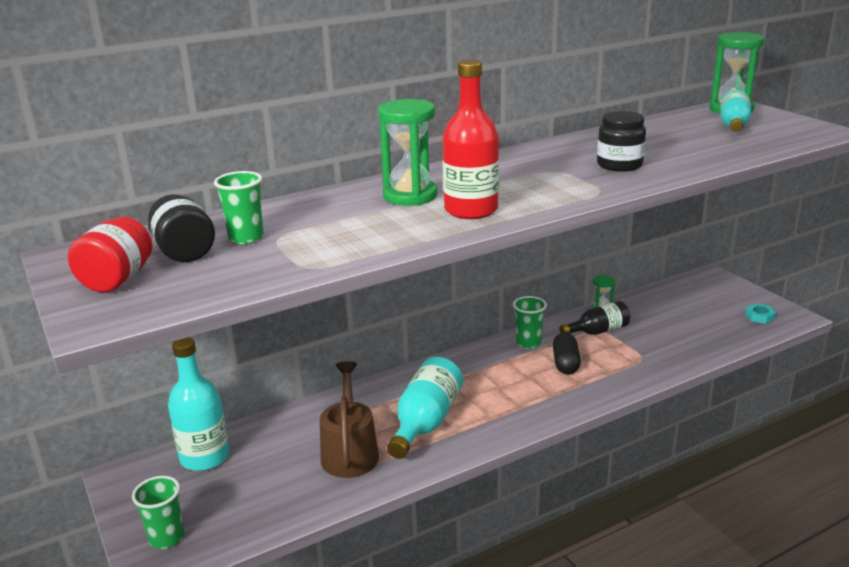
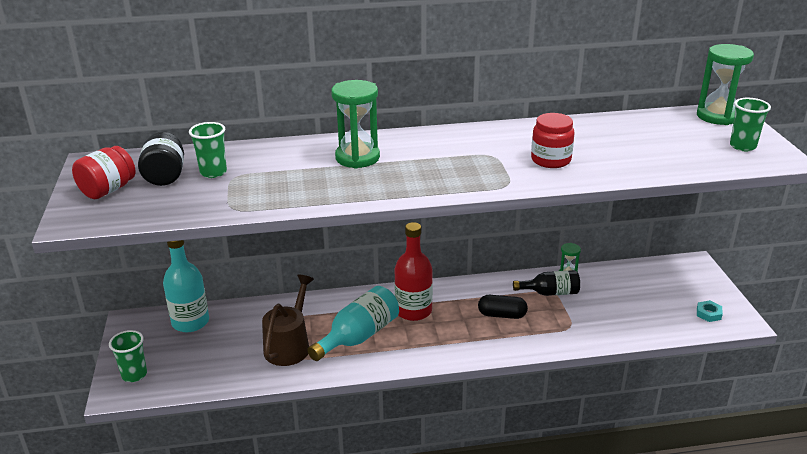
camera: 20 degrees right, 5 degrees up
red bottle [443,60,499,219] -> red bottle moved to [394,222,433,321]
green cup [513,296,547,349] -> green cup moved to [730,98,771,151]
black capsule [552,332,581,374] -> black capsule turned 75 degrees clockwise [478,295,528,319]
black jar [597,111,646,172] -> red jar [531,113,575,168]
turquoise bottle [721,90,751,132] -> none

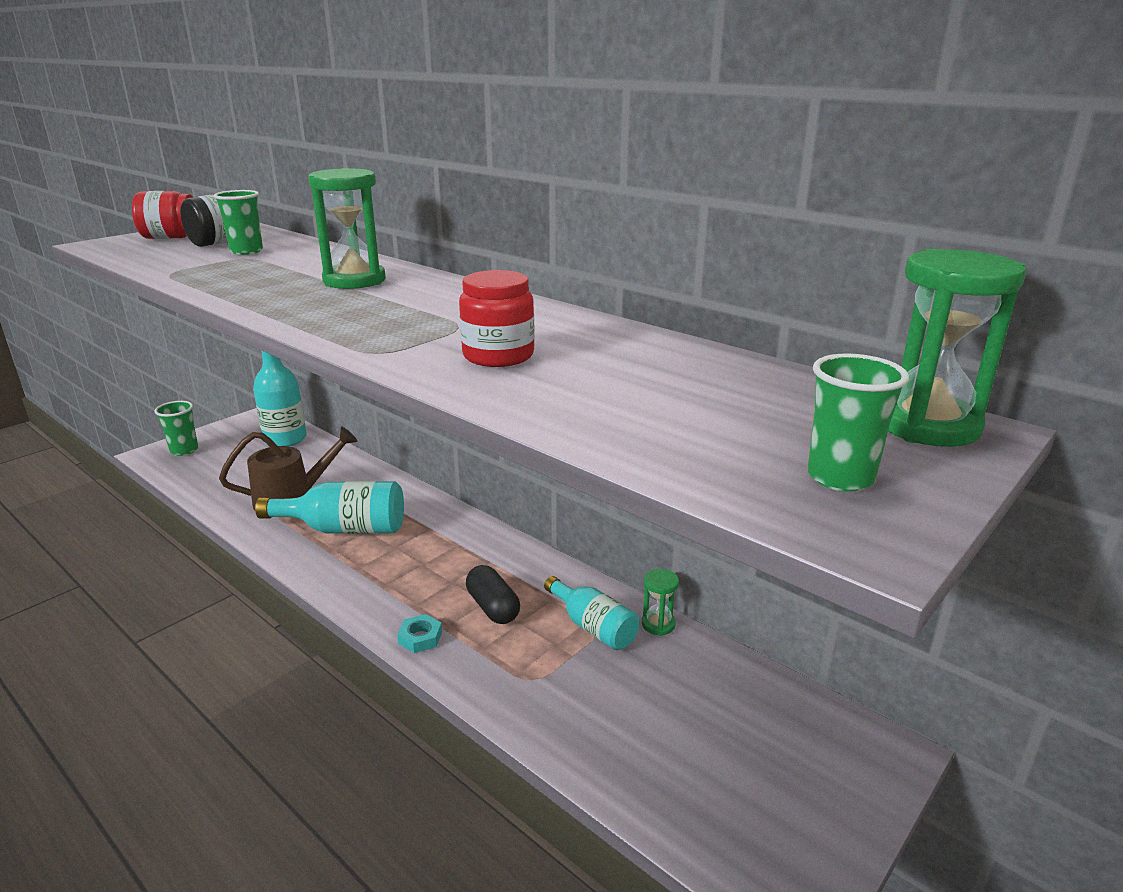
camera: 50 degrees right, 5 degrees down
red bottle [394,222,433,321] -> none
black bottle [513,270,580,296] -> turquoise bottle [544,576,639,650]
turquoise nut [697,300,723,322] -> turquoise nut moved to [397,614,442,653]

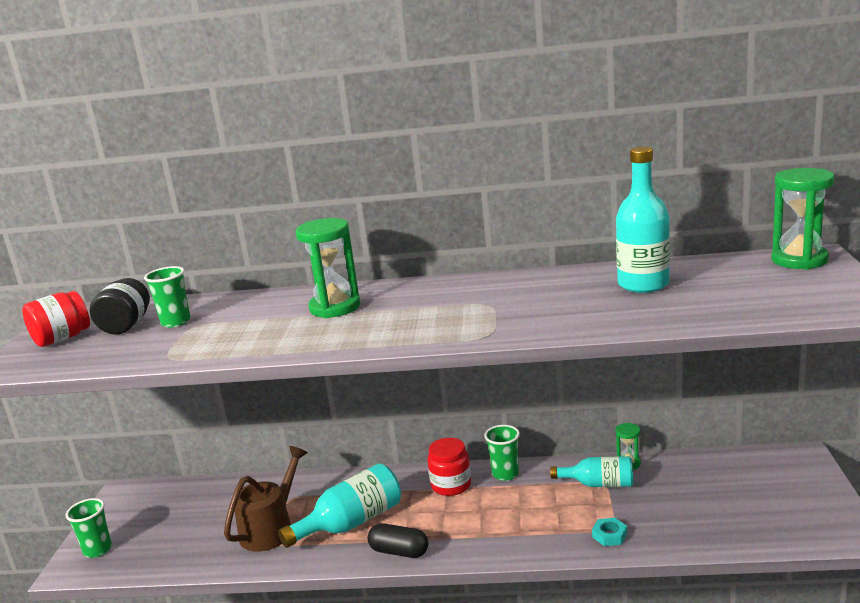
camera: 35 degrees left, 5 degrees down
turquoise bottle [253,350,307,446] -> turquoise bottle moved to [616,147,670,293]
turquoise nut [397,614,442,653] -> turquoise nut moved to [592,518,627,546]
red jar [459,270,535,367] -> red jar moved to [427,438,471,496]
black capsule [466,565,520,624] -> black capsule moved to [368,523,428,558]
green cup [808,353,909,492] -> green cup moved to [484,425,520,481]

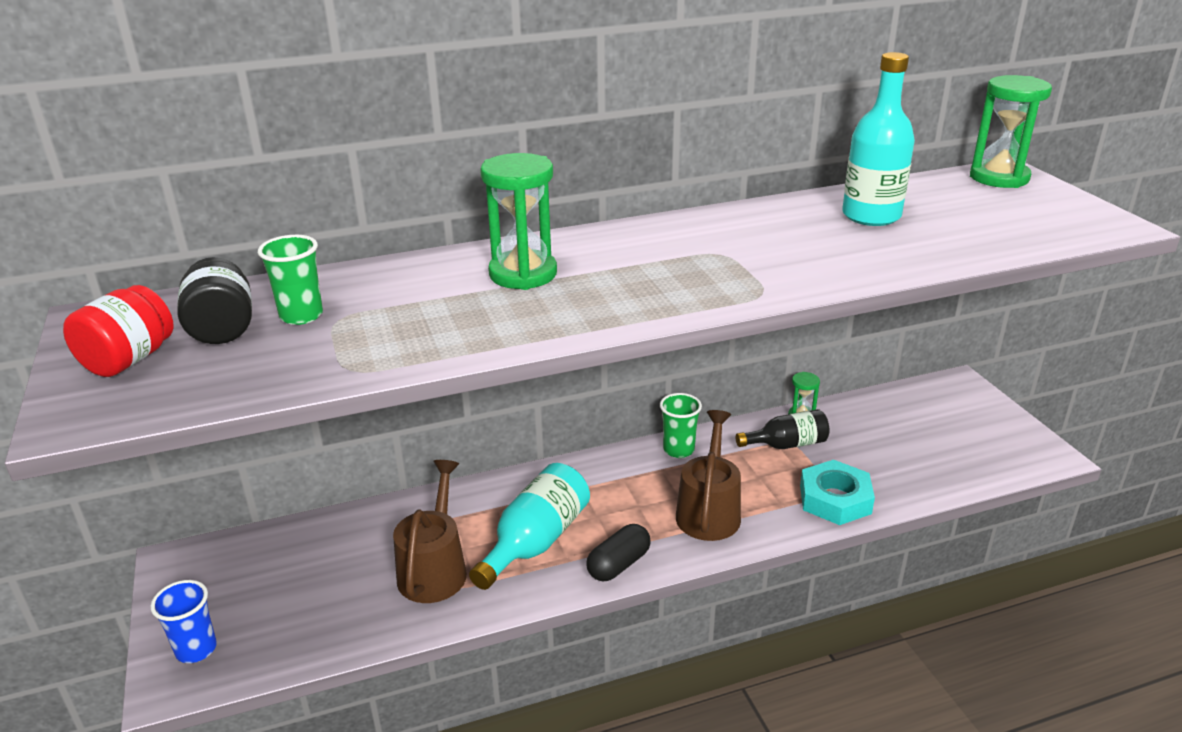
camera: 25 degrees left, 10 degrees up
green cup [65,498,112,558] -> blue cup [150,580,217,663]
black capsule [368,523,428,558] -> black capsule turned 45 degrees counterclockwise [587,524,651,581]
red jar [427,438,471,496] -> none
turquoise bottle [550,456,633,487] -> black bottle [736,409,829,449]
turquoise nut [592,518,627,546] -> turquoise nut [800,460,875,525], size x1.97
none -> brown watering can [676,410,741,541]

